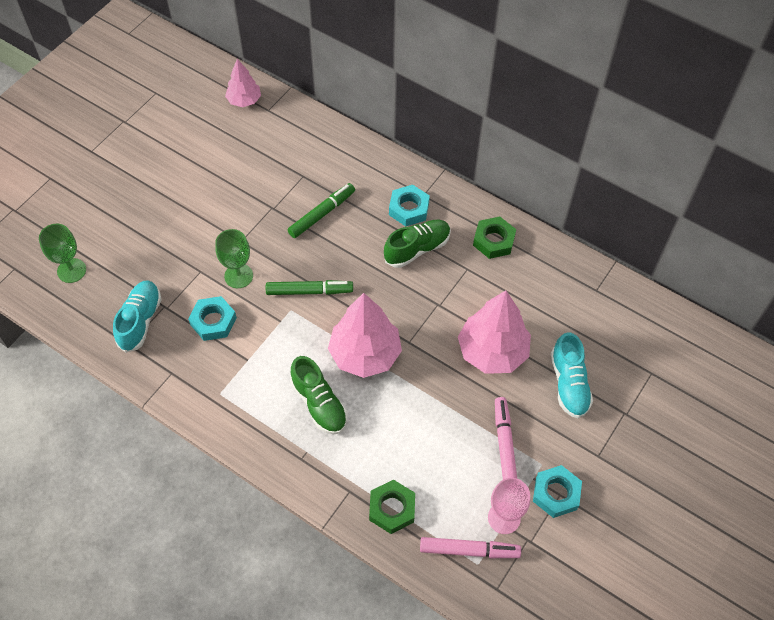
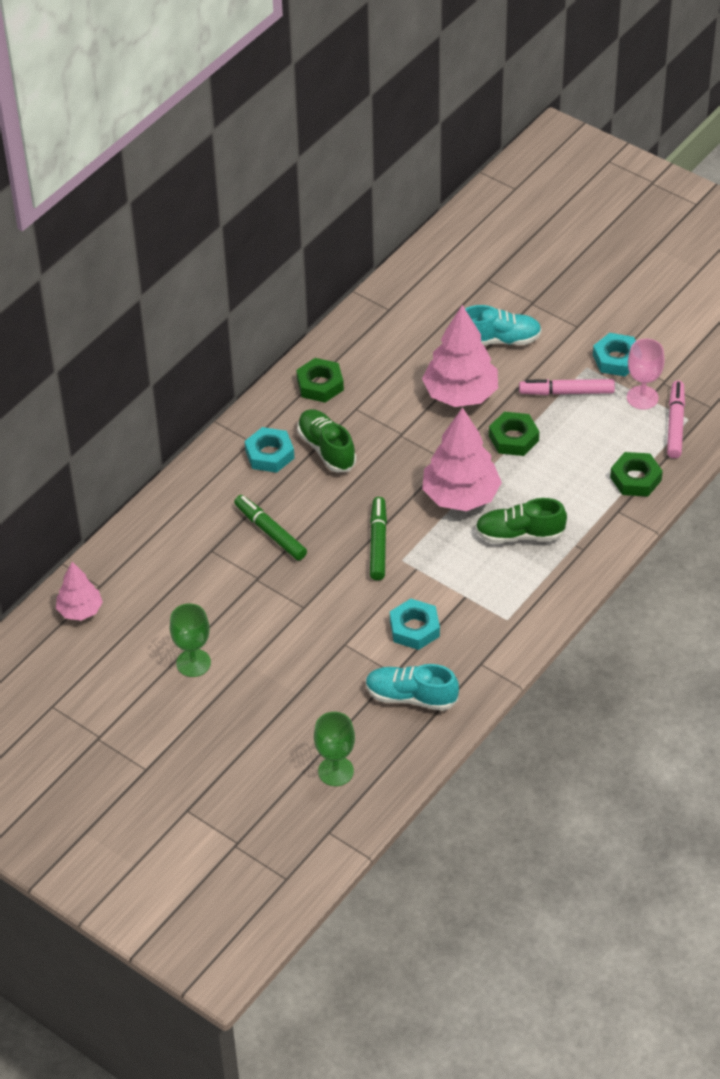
camera: 85 degrees left, 10 degrees down
green goblet [215,229,253,288] -> green goblet moved to [170,603,211,677]
green shoe [290,356,347,434] -> green shoe turned 150 degrees counterclockwise [475,498,567,543]
none -> green nut [489,412,539,456]

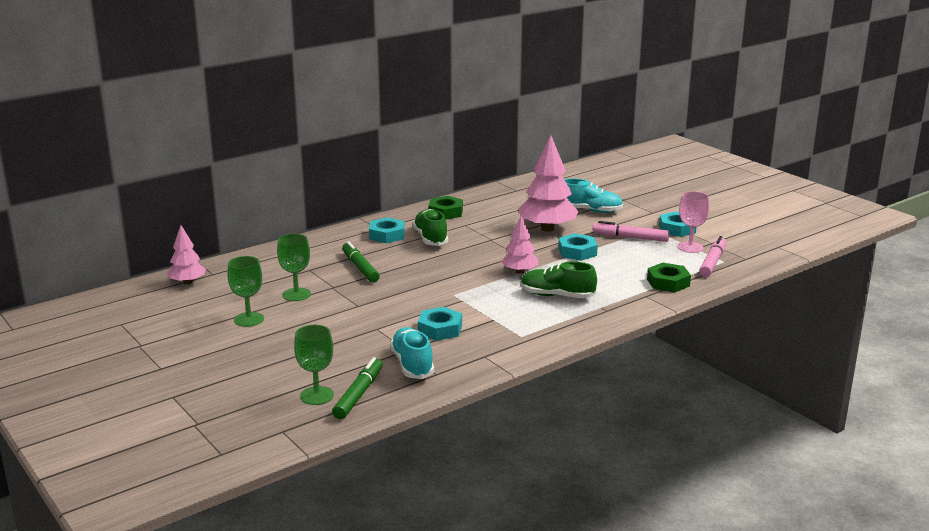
camera: 15 degrees right, 25 degrees down
turquoise shoe [366,664,459,711] -> turquoise shoe turned 45 degrees clockwise [390,327,434,379]
green marker [370,497,387,580] -> green marker moved to [332,357,382,419]
pink tree [422,407,502,511] -> pink tree [501,215,538,274], size x0.57
green nut [489,412,539,456] -> turquoise nut [558,233,598,261]
none -> green goblet [277,234,311,301]

